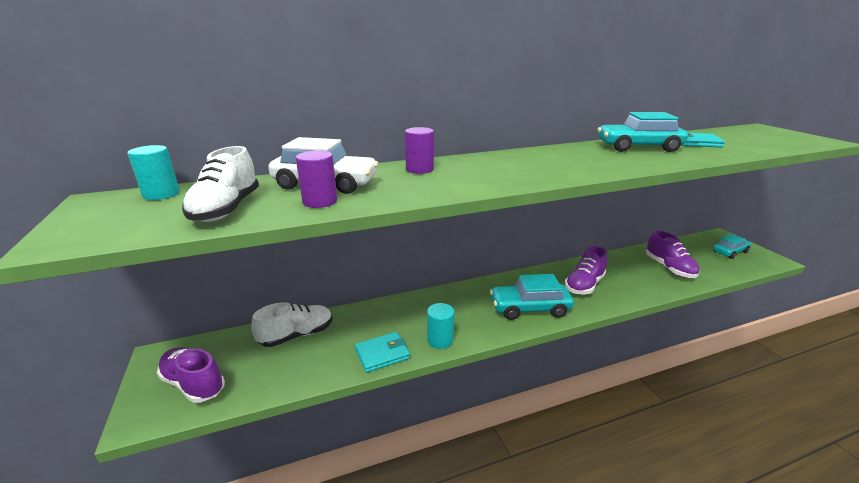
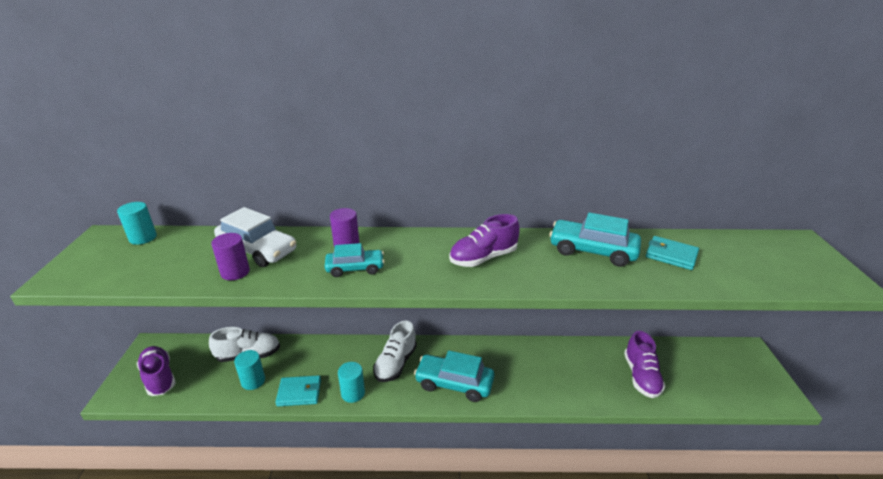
camera: 20 degrees right, 5 degrees up
white shoe [182,146,259,222] -> white shoe moved to [373,320,417,382]
purple shoe [565,246,607,294] -> purple shoe moved to [449,214,519,267]
turquoise car [713,234,751,259] -> turquoise car moved to [325,243,384,277]
none -> turquoise cylinder [234,350,265,390]

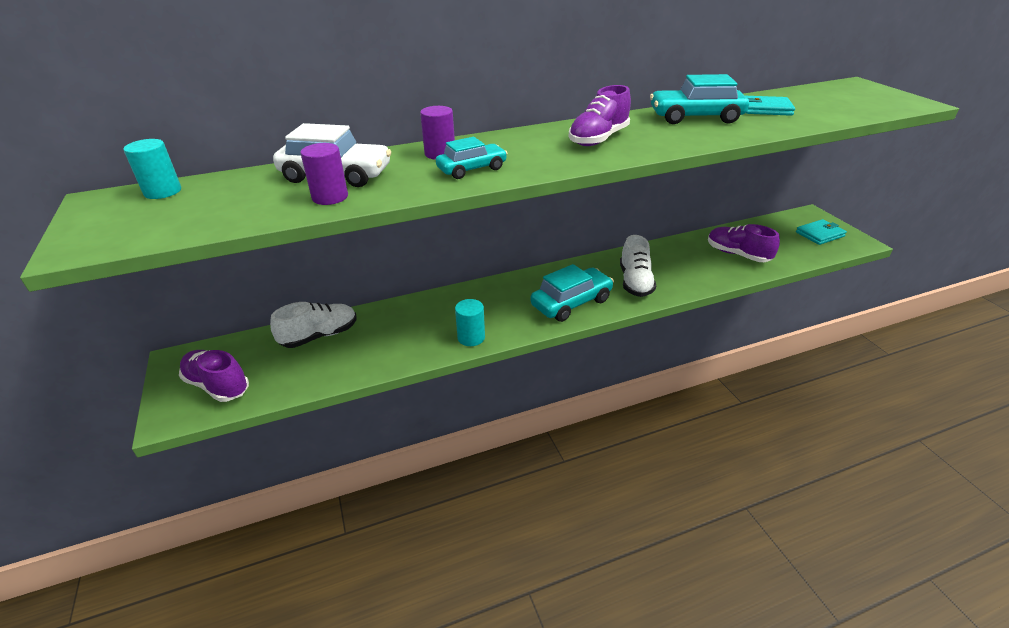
camera: 20 degrees left, 5 degrees up
turquoise cylinder [234,350,265,390] -> none
turquoise wallet [275,375,321,406] -> turquoise wallet moved to [796,219,847,245]
white shoe [373,320,417,382] -> white shoe moved to [620,235,656,297]
turquoise car [414,350,494,402] -> turquoise car turned 150 degrees clockwise [530,264,614,322]
purple shoe [624,331,665,398] -> purple shoe turned 150 degrees clockwise [708,224,780,262]

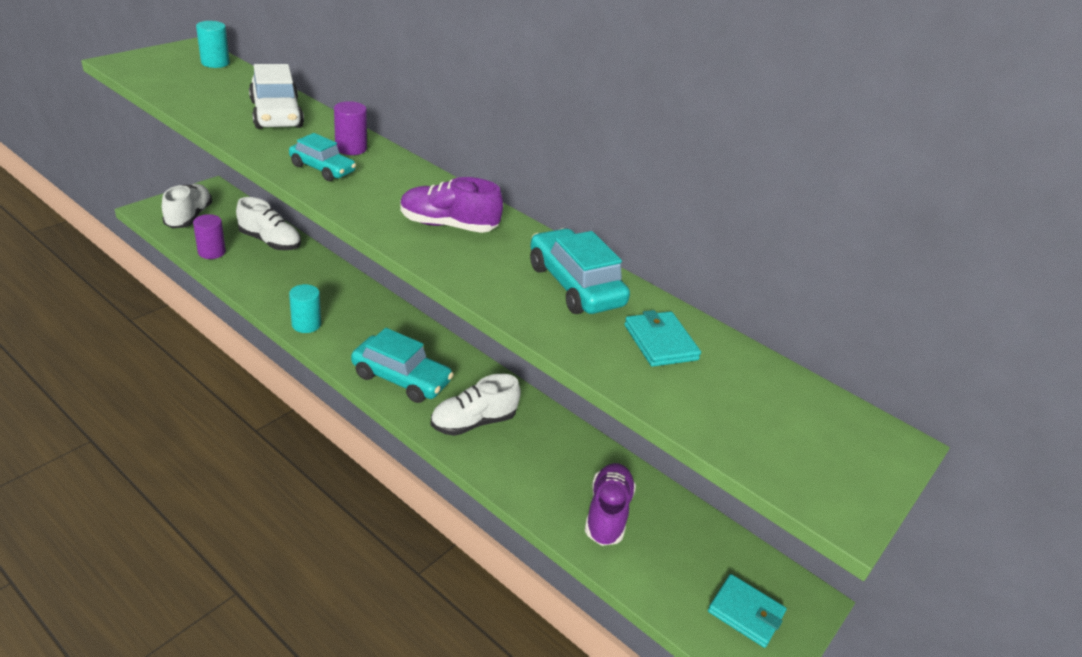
camera: 55 degrees right, 0 degrees up
purple shoe [179,350,249,402] -> white shoe [162,184,212,228]
purple cylinder [300,143,348,205] -> purple cylinder moved to [193,214,226,259]

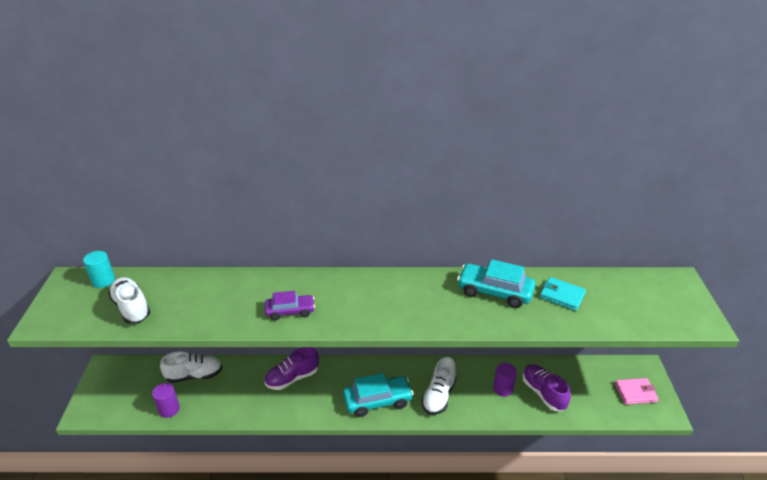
camera: 35 degrees left, 0 degrees up
white shoe [162,184,212,228] -> white shoe moved to [108,277,150,324]
white car [249,64,304,129] -> none
turquoise car [289,133,356,181] -> purple car [265,291,315,320]
turquoise cylinder [289,284,321,333] -> none
purple cylinder [334,101,367,155] -> purple cylinder moved to [493,363,517,396]
purple shoe [400,177,503,233] -> purple shoe moved to [265,347,319,390]
turquoise wallet [708,574,787,648] -> pink wallet [615,378,658,405]

